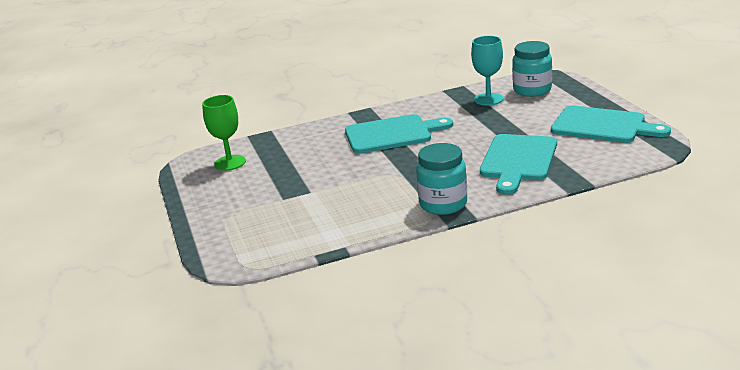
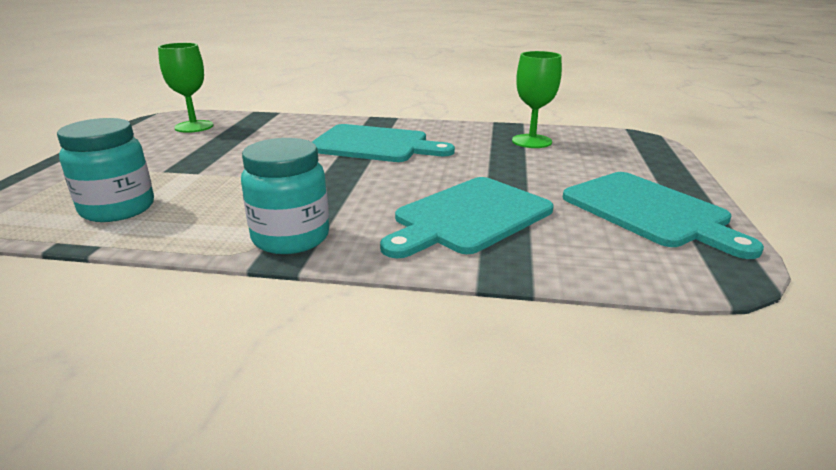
camera: 25 degrees right, 0 degrees up
turquoise goblet [471,36,503,105] -> green goblet [512,51,562,148]
turquoise jar [512,41,552,97] -> turquoise jar moved to [57,118,154,222]

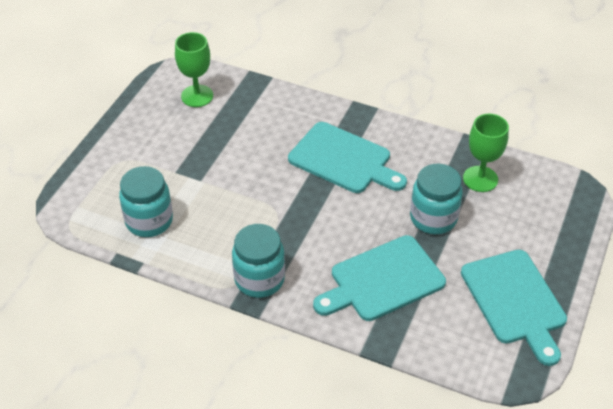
camera: 15 degrees right, 20 degrees up
none -> turquoise jar [410,164,463,234]

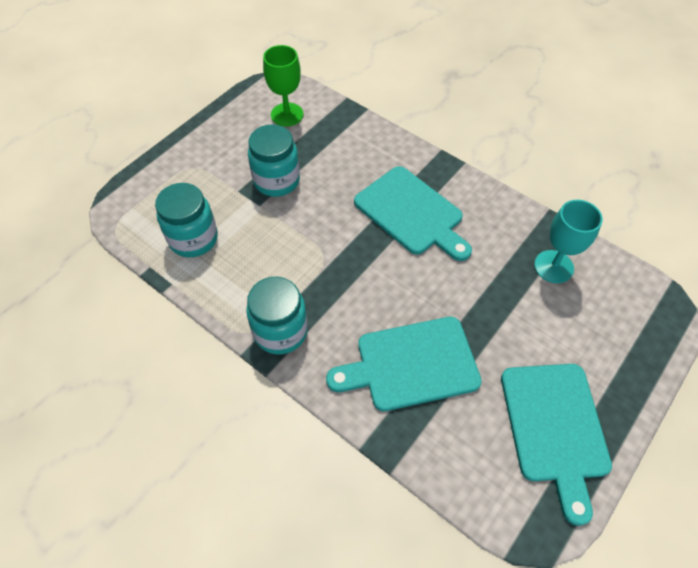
camera: 15 degrees right, 10 degrees up
turquoise jar [410,164,463,234] -> turquoise jar moved to [248,124,300,197]
green goblet [463,114,509,192] -> turquoise goblet [534,200,603,283]

